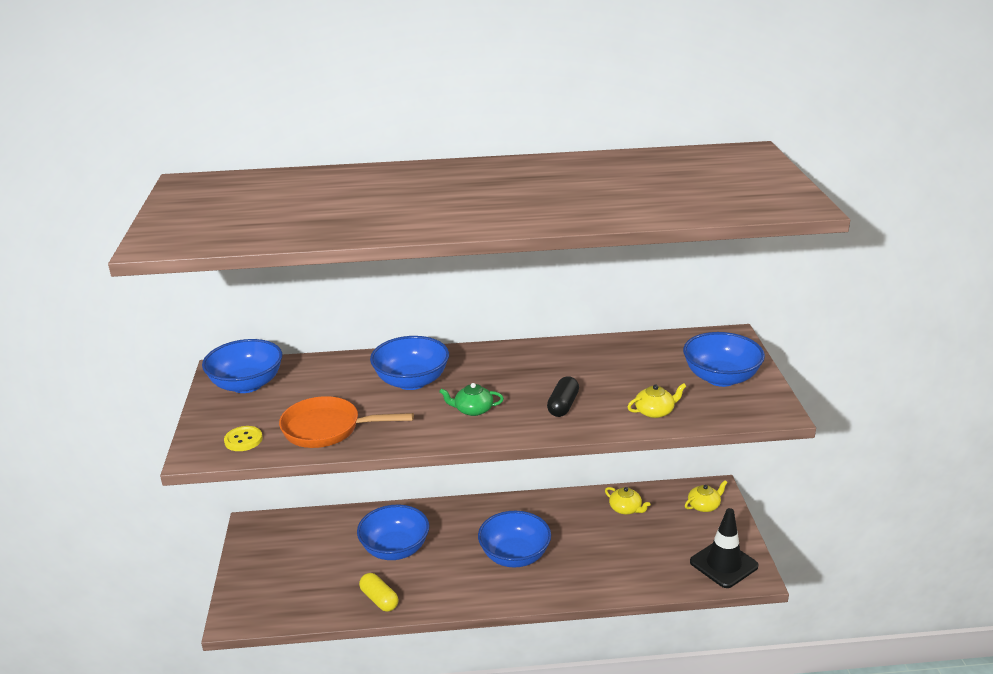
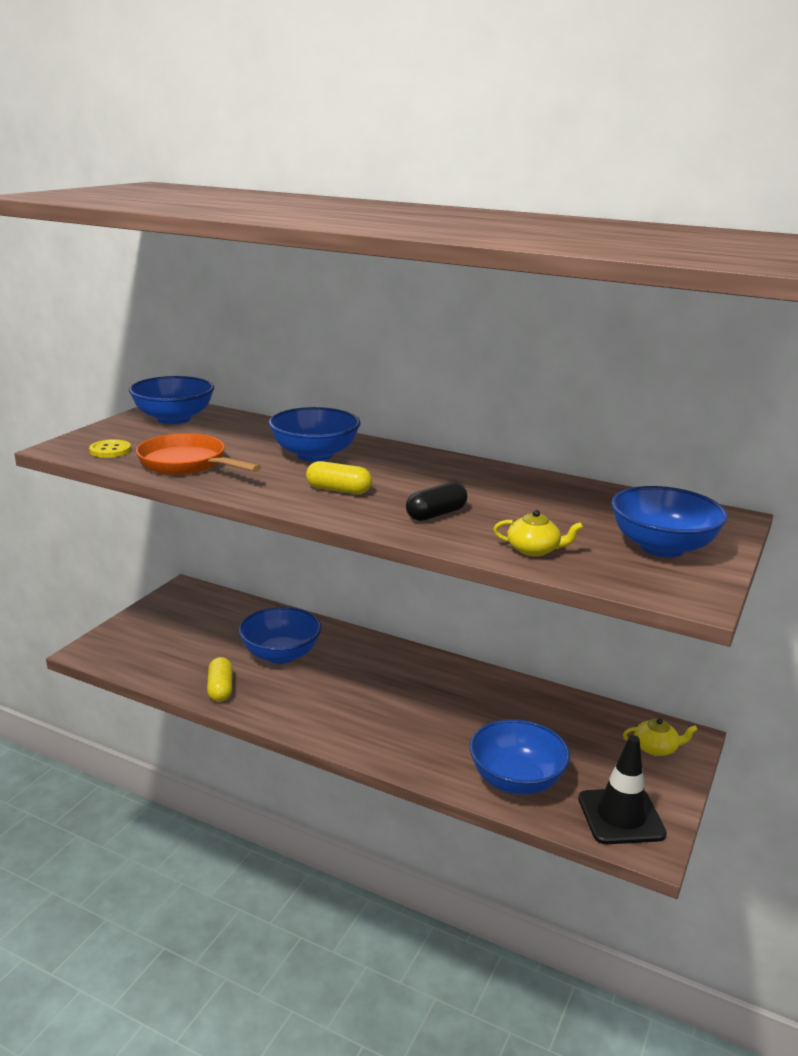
camera: 30 degrees right, 5 degrees down
green teapot [439,383,504,416] -> yellow capsule [306,461,372,494]
blue bowl [478,511,551,567] -> blue bowl moved to [470,719,570,795]
yellow teapot [605,487,651,515] -> none

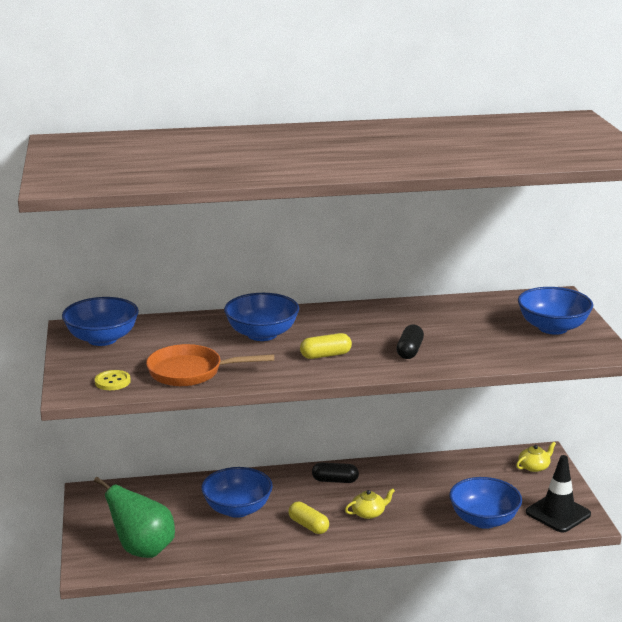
camera: 35 degrees left, 0 degrees up
yellow capsule [207,657,233,702] -> yellow capsule moved to [288,502,329,534]
yellow teapot [493,510,583,556] -> yellow teapot moved to [345,488,395,519]
none -> green pear [94,477,175,558]
none -> black capsule [312,463,359,483]

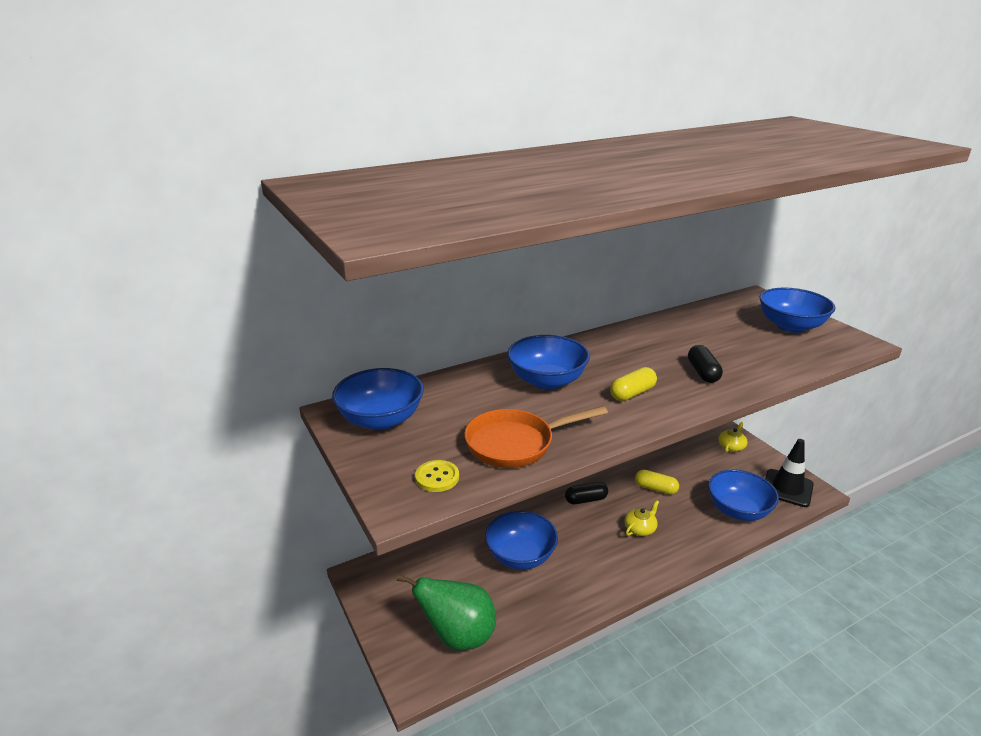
camera: 20 degrees left, 5 degrees up
yellow capsule [288,502,329,534] -> yellow capsule moved to [635,469,679,495]

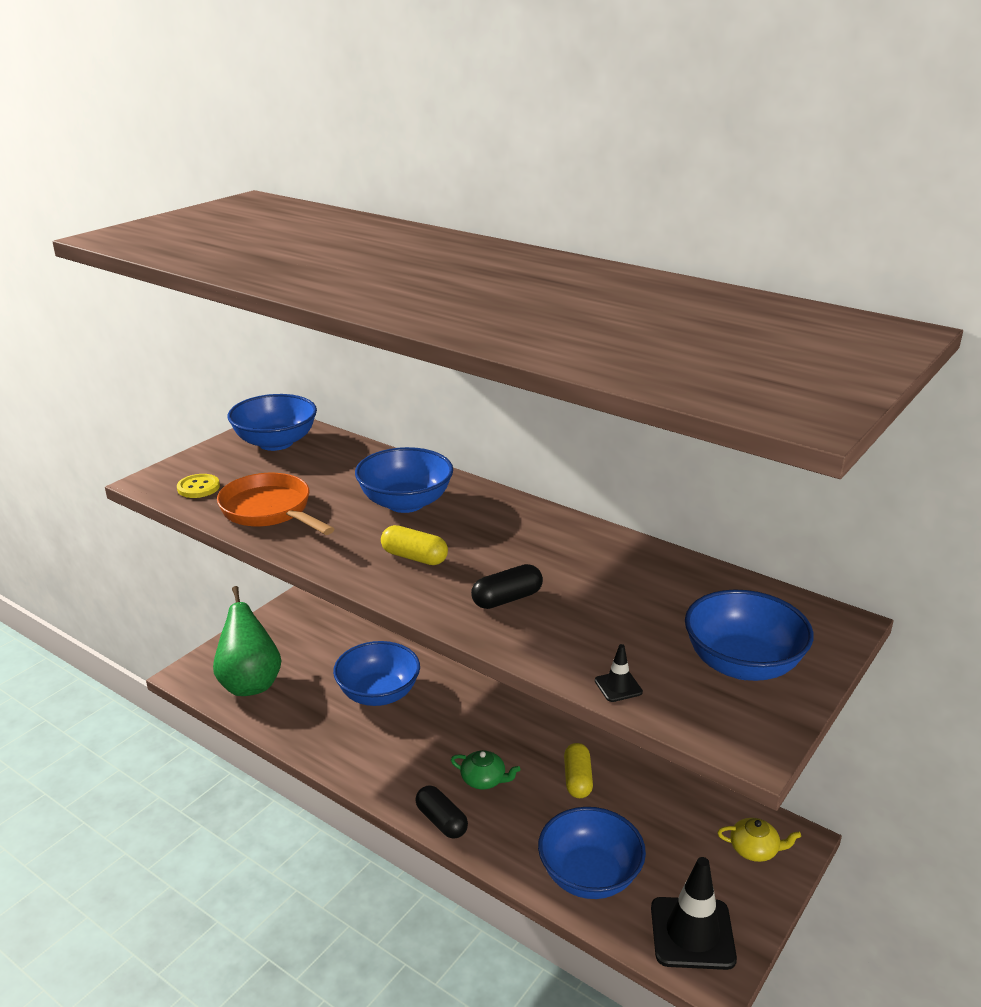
camera: 65 degrees right, 0 degrees up
black capsule [565,482,608,504] -> black capsule moved to [415,785,468,839]
yellow teapot [624,500,659,536] -> green teapot [451,750,520,789]
none -> black traffic cone [595,644,643,702]

